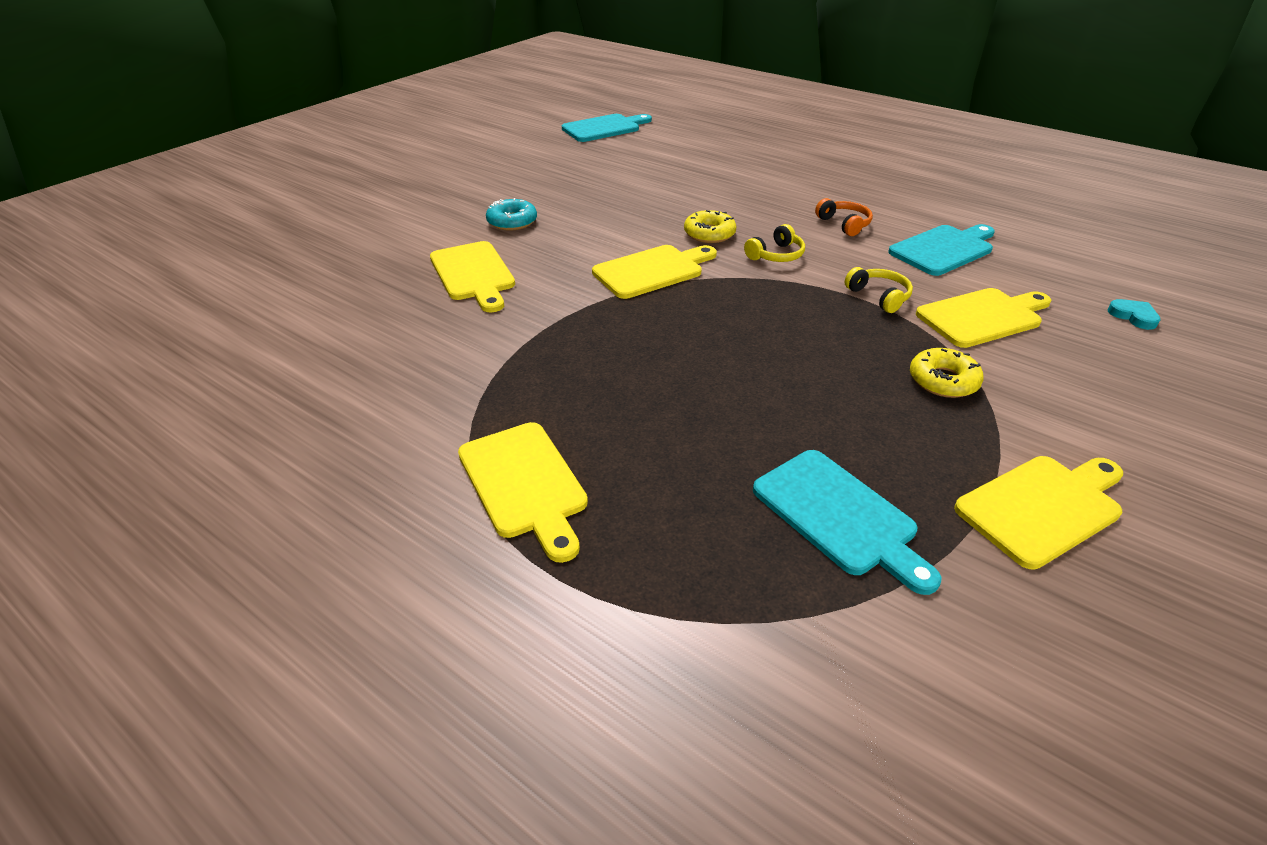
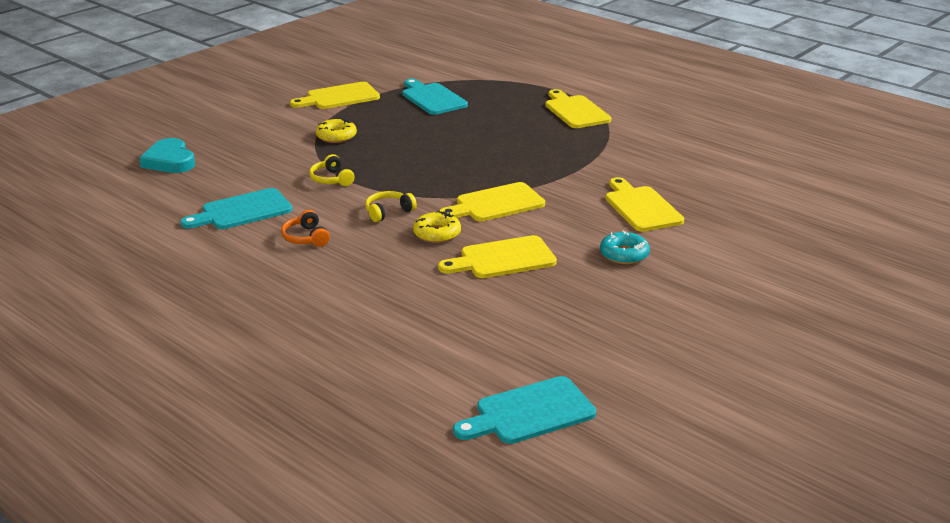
camera: 175 degrees left, 10 degrees down
yellow cutting board [916,288,1051,348] -> yellow cutting board moved to [438,235,557,278]
turquoise heart [1108,299,1161,330] -> turquoise heart [139,138,195,173], size x1.89

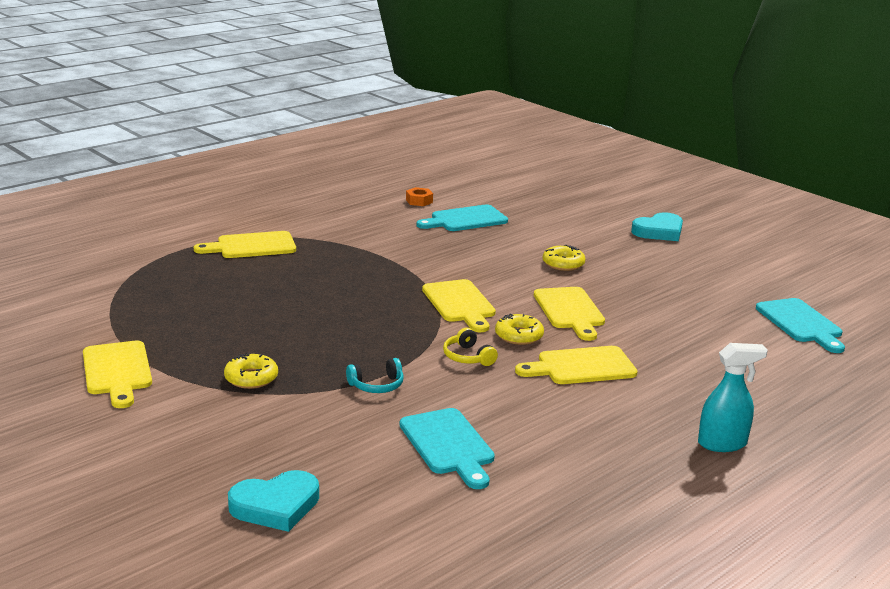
camera: 85 degrees left, 5 degrees down
orange headphones [281,210,330,247] -> none
yellow headphones [309,154,355,186] -> turquoise headphones [346,358,404,393]
turquoise cutting board [402,79,468,115] -> turquoise cutting board moved to [416,204,508,231]
turquoise donut [600,231,650,264] -> yellow donut [543,245,586,271]
yellow cutting board [605,177,684,232] -> yellow cutting board moved to [515,346,638,384]
none -> orange nut [406,187,433,206]
none -> turquoise heart [631,212,683,241]
none -> turquoise spray bottle [698,343,768,452]

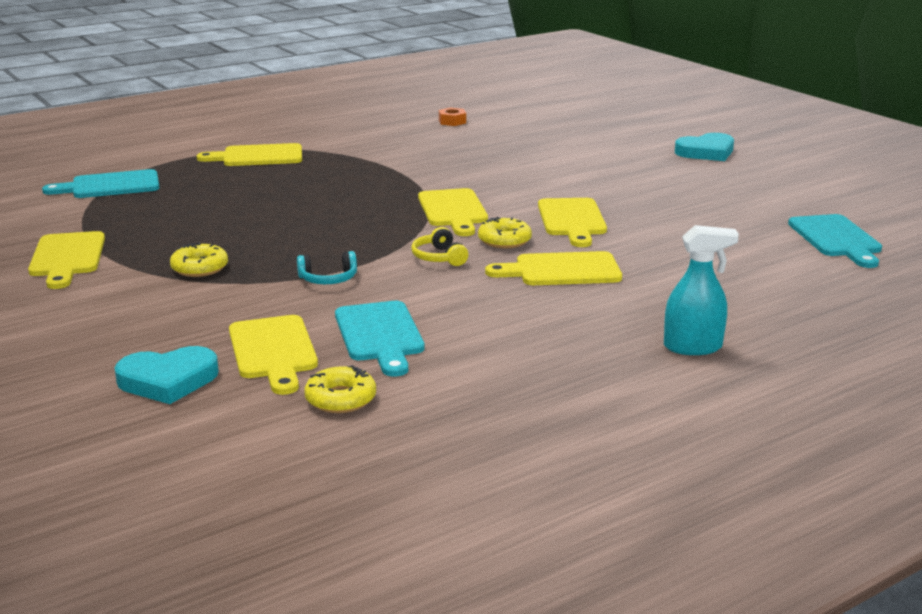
camera: 10 degrees right, 0 degrees up
turquoise cutting board [416,204,508,231] -> turquoise cutting board moved to [42,169,160,198]
yellow donut [543,245,586,271] -> yellow donut moved to [304,365,376,413]
none -> yellow cutting board [229,315,318,395]

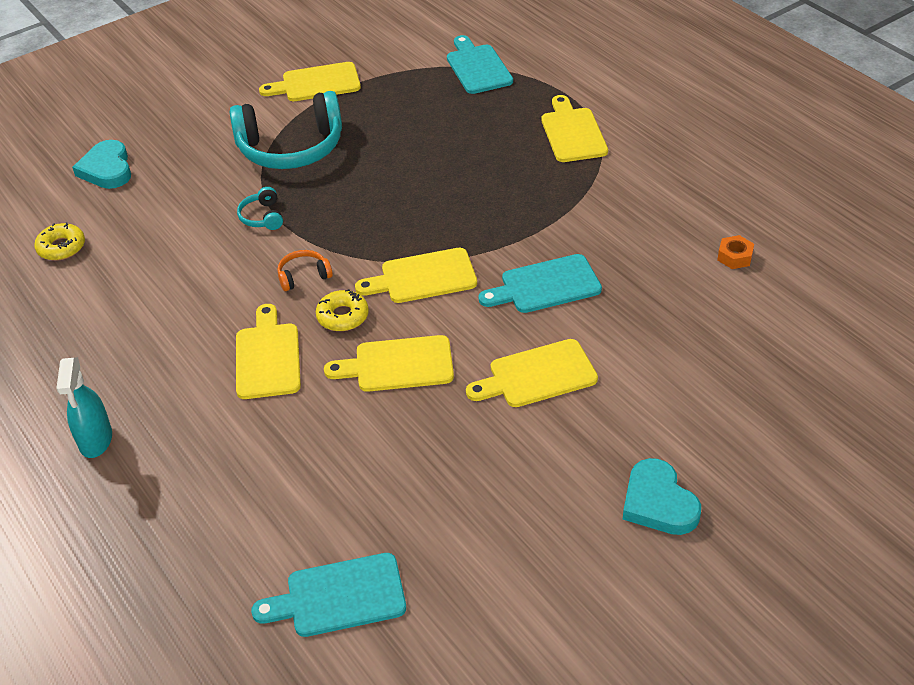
camera: 90 degrees right, 20 degrees up
yellow donut [170,242,228,277] -> turquoise headphones [230,91,342,169]
yellow cutting board [229,315,318,395] -> yellow cutting board moved to [466,339,598,407]
turquoise cutting board [335,301,425,377] -> turquoise cutting board moved to [478,254,602,313]
yellow headphones [411,227,468,266] -> orange headphones [278,250,333,291]

